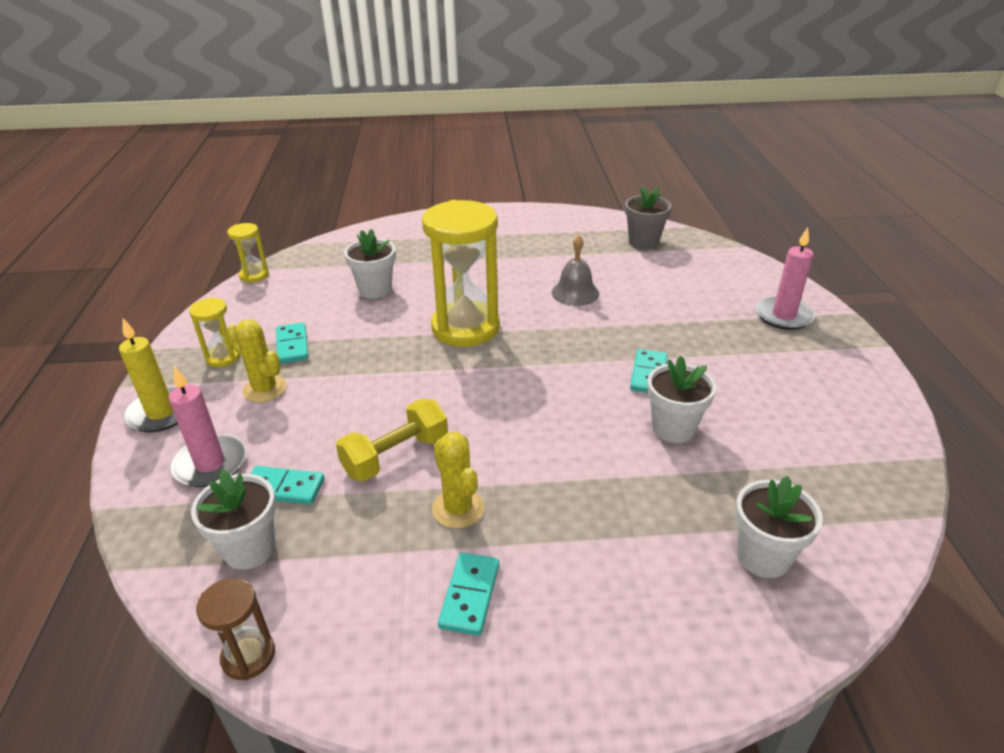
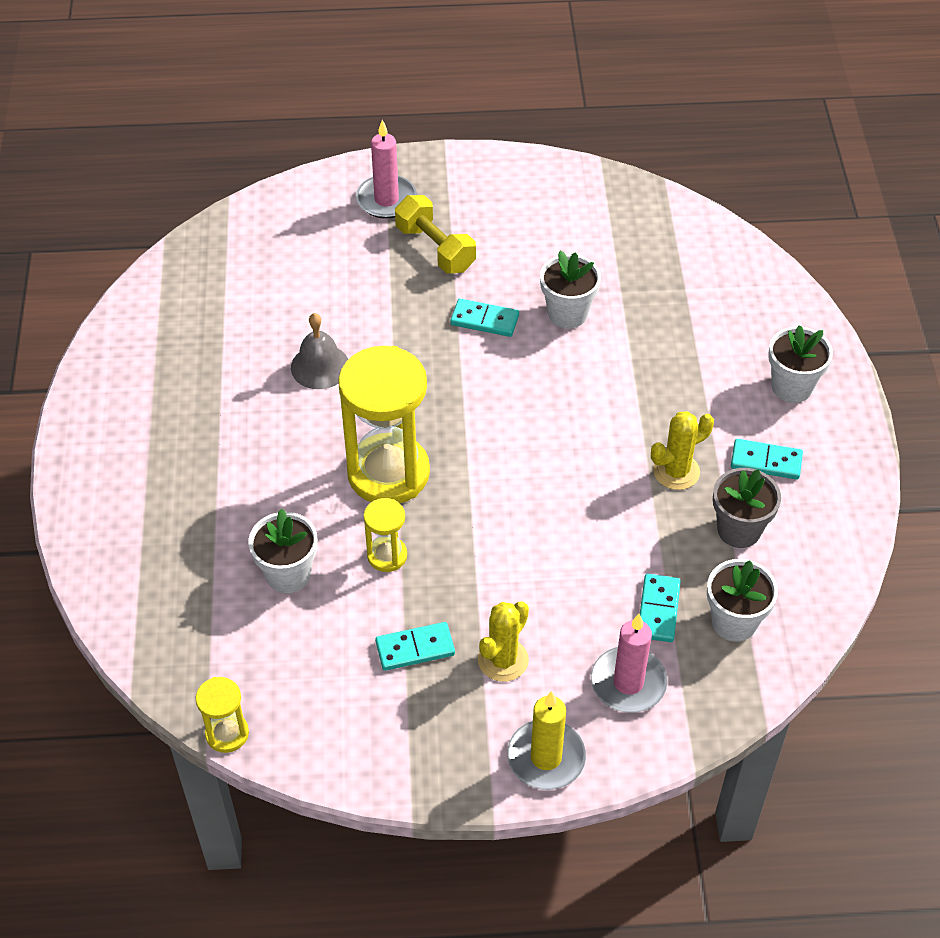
camera: 90 degrees left, 15 degrees up
yellow hourglass [189,297,240,367] -> yellow hourglass moved to [364,498,407,572]
brown hourglass [196,578,275,680] -> none
yellow dumbbell [336,399,448,482] -> yellow dumbbell moved to [395,195,476,273]
grey flower pot [625,187,672,250] -> grey flower pot moved to [713,468,781,548]
white flower pot [735,476,823,578] -> white flower pot moved to [768,325,833,403]

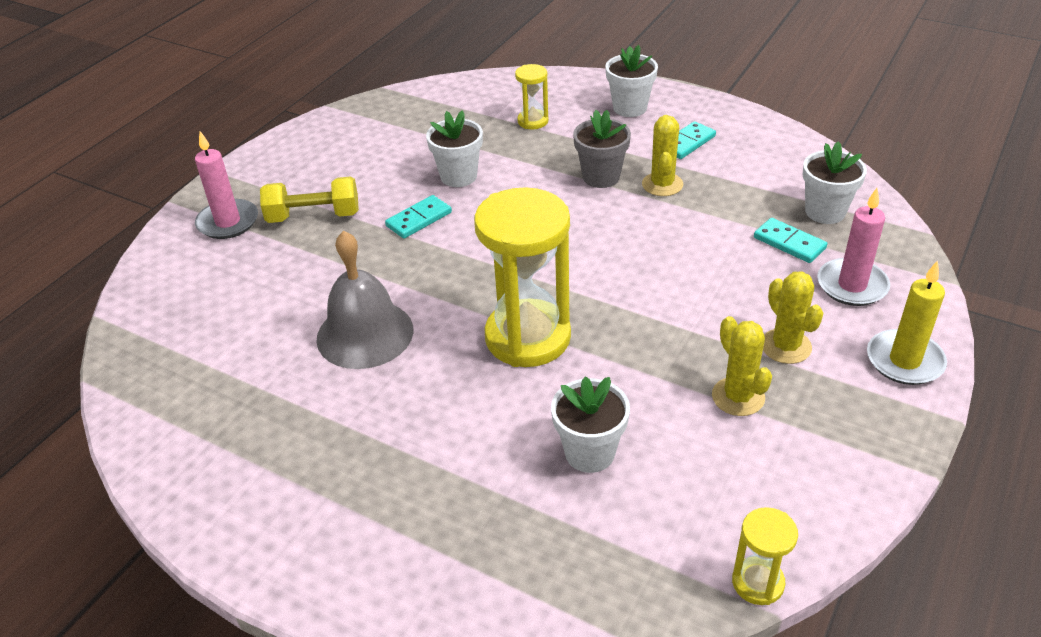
camera: 55 degrees left, 10 degrees down
grey bell [291,313,348,389] -> grey bell [316,230,414,369], size x1.53
yellow hourglass [364,498,407,572] -> yellow hourglass moved to [515,64,549,129]
turquoise domino [375,622,455,671] -> yellow cactus [712,316,772,416]
grey flower pot [713,468,781,548] -> grey flower pot moved to [573,110,631,188]

